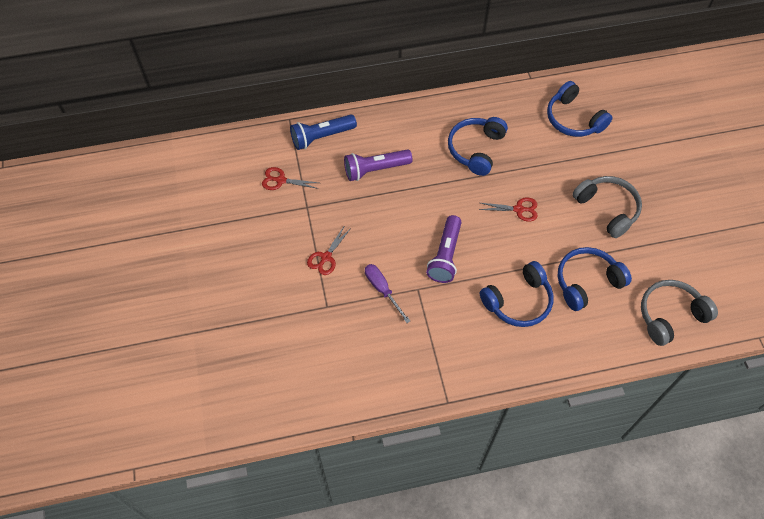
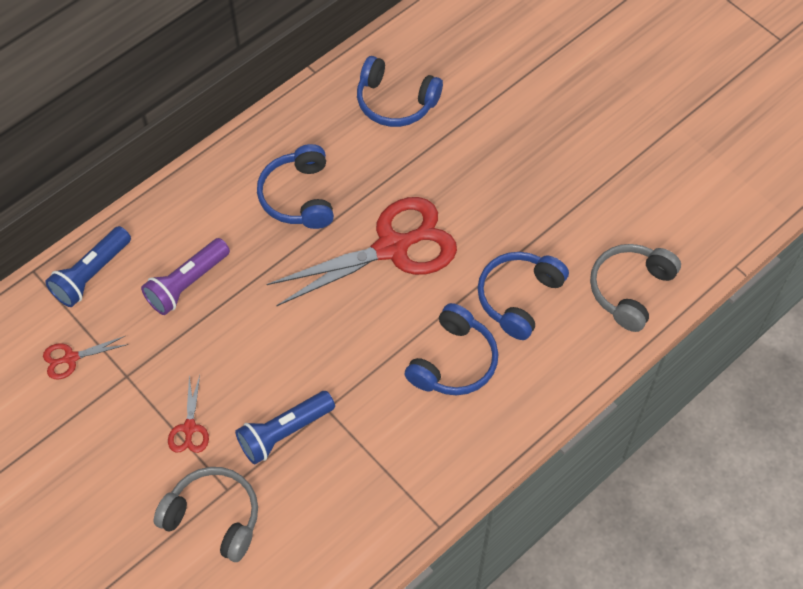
camera: 30 degrees left, 0 degrees up
purple screwdriver [365,264,410,323] -> blue flashlight [235,391,335,464]
purple flashlight [426,215,462,283] -> none
red scissors [479,197,538,222] -> red scissors [266,197,457,306], size x2.38
grey headphones [572,176,642,238] -> grey headphones moved to [154,467,258,562]

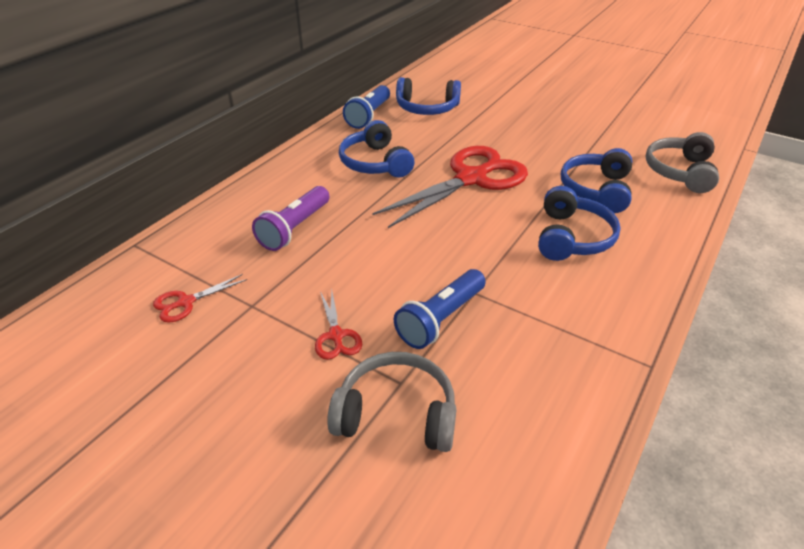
camera: 15 degrees left, 20 degrees down
blue flashlight [45,226,131,307] -> blue flashlight moved to [343,85,390,129]

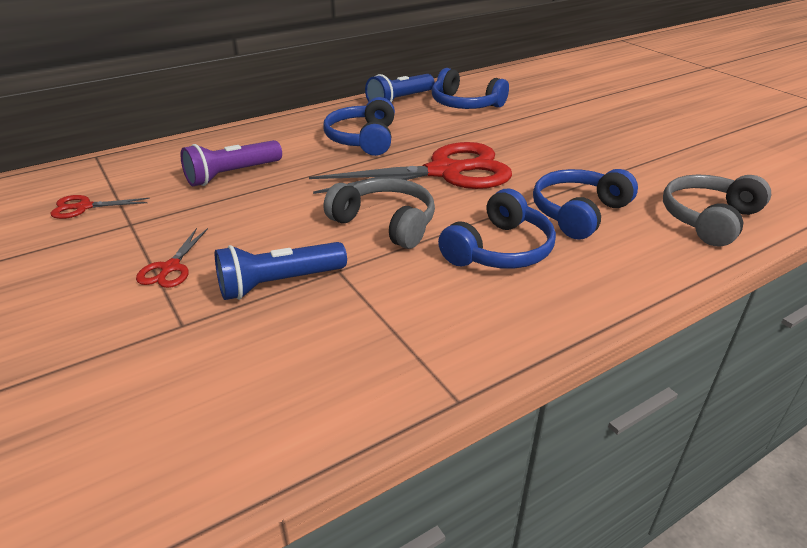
camera: 25 degrees right, 5 degrees down
grey headphones [327,352,457,452] -> grey headphones moved to [323,178,435,249]

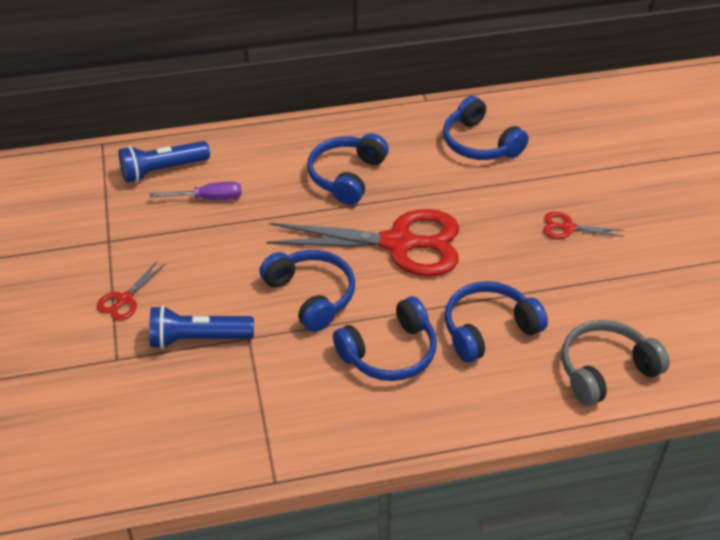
camera: 20 degrees right, 10 degrees up
red scissors [50,195,150,219] -> red scissors moved to [543,212,624,239]
purple flashlight [181,140,282,186] -> purple screwdriver [149,182,242,200]
grey headphones [323,178,435,249] -> blue headphones [260,250,355,332]
blue flashlight [365,74,435,103] -> blue flashlight moved to [119,141,210,183]

